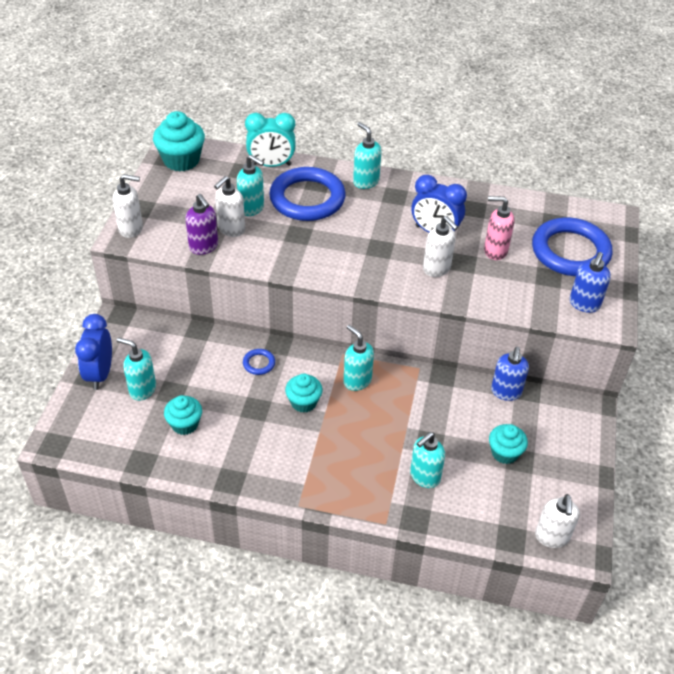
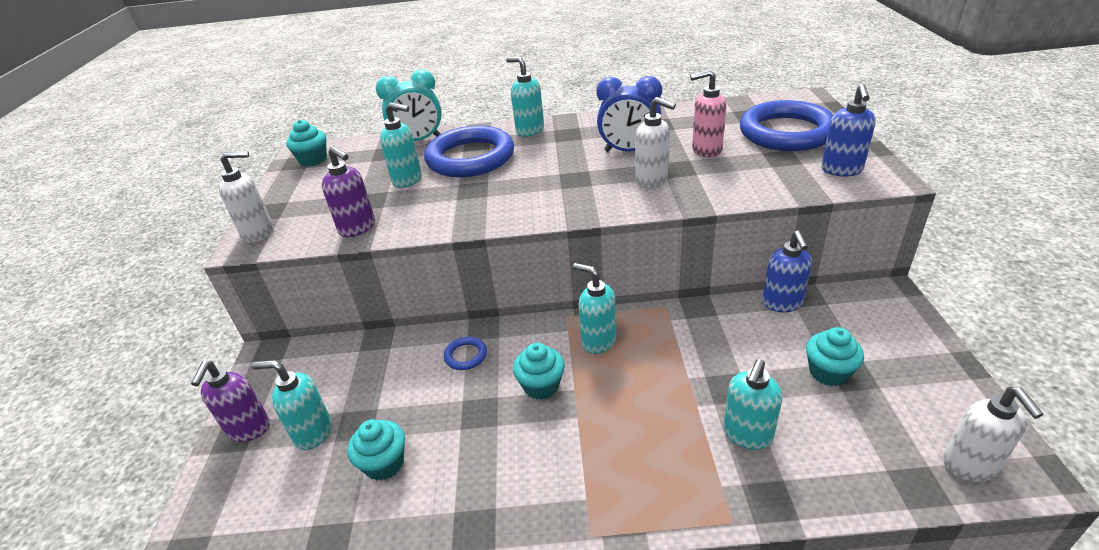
camera: 10 degrees left, 10 degrees down
blue clock [75,314,112,390] -> purple soap dispenser [191,361,270,442]
turquoise cupcake [153,111,205,172] -> turquoise cupcake [286,120,327,166], size x0.64
white soap dispenser [214,176,245,237] -> none

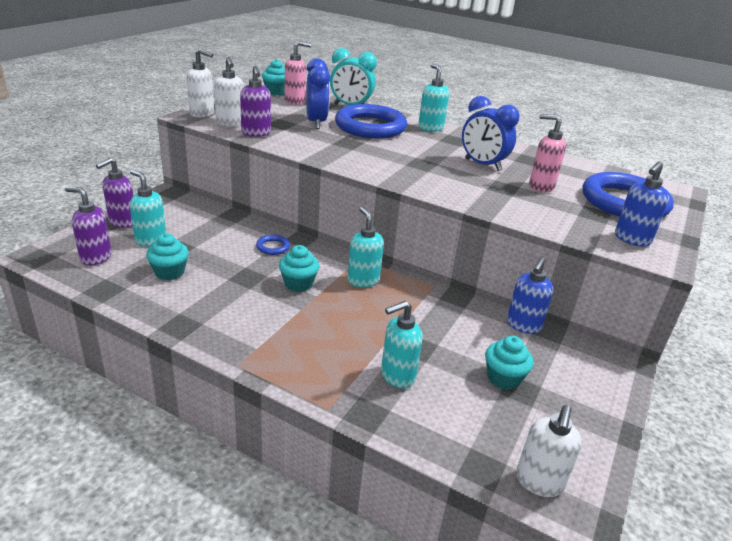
camera: 25 degrees right, 5 degrees down
turquoise soap dispenser [380,102,422,188] -> blue clock [306,58,330,129]
white soap dispenser [635,97,676,189] -> white soap dispenser moved to [214,57,244,126]
none -> purple soap dispenser [65,186,112,266]
none -> pink soap dispenser [285,41,311,105]

